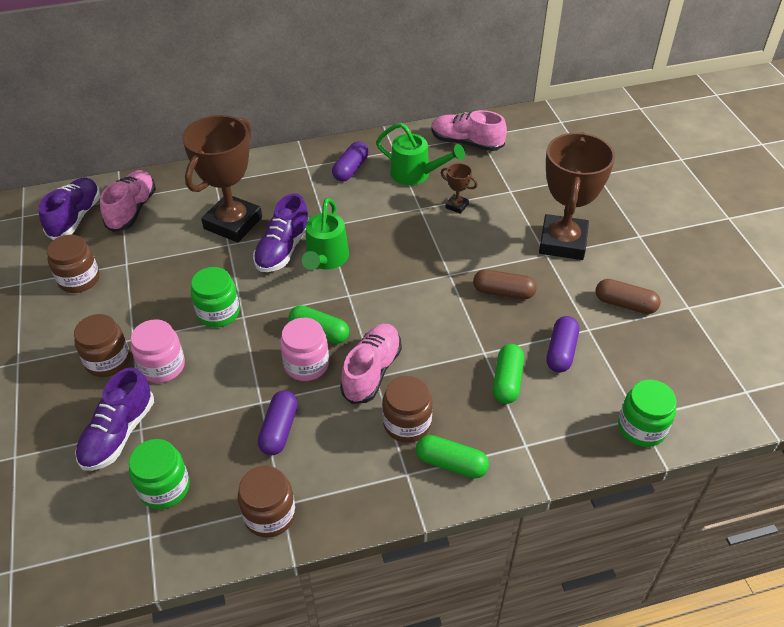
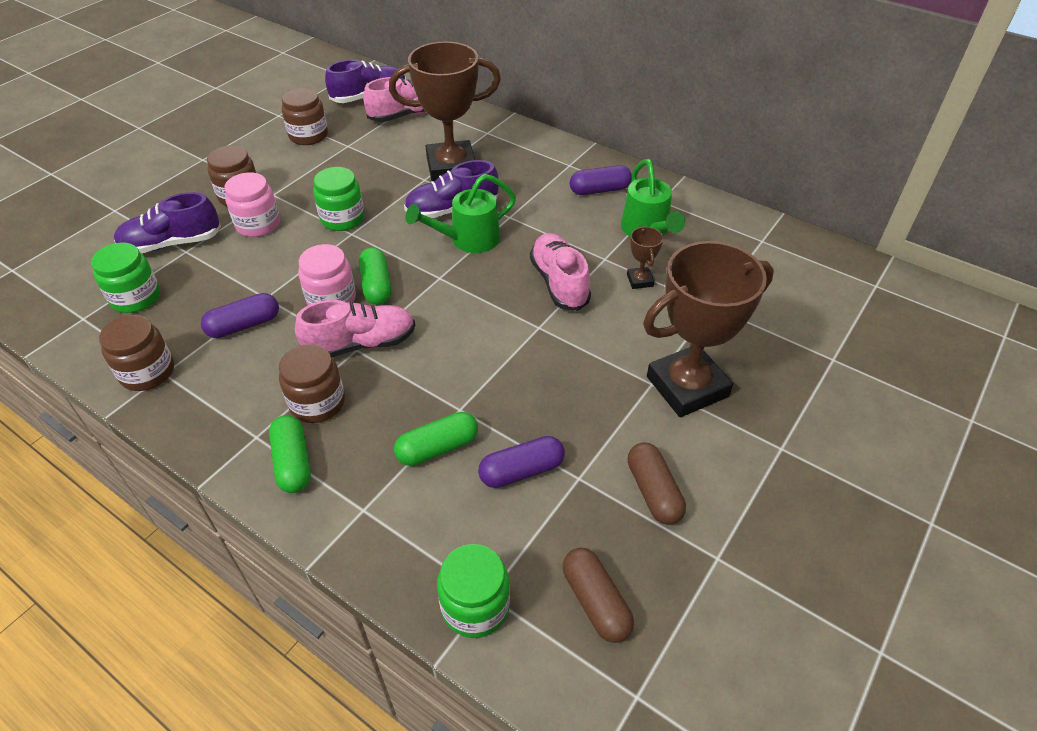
camera: 50 degrees right, 0 degrees up
pink shoe [431,110,507,151] -> pink shoe moved to [530,233,591,311]
brown capsule [473,269,537,299] -> brown capsule moved to [563,548,634,643]

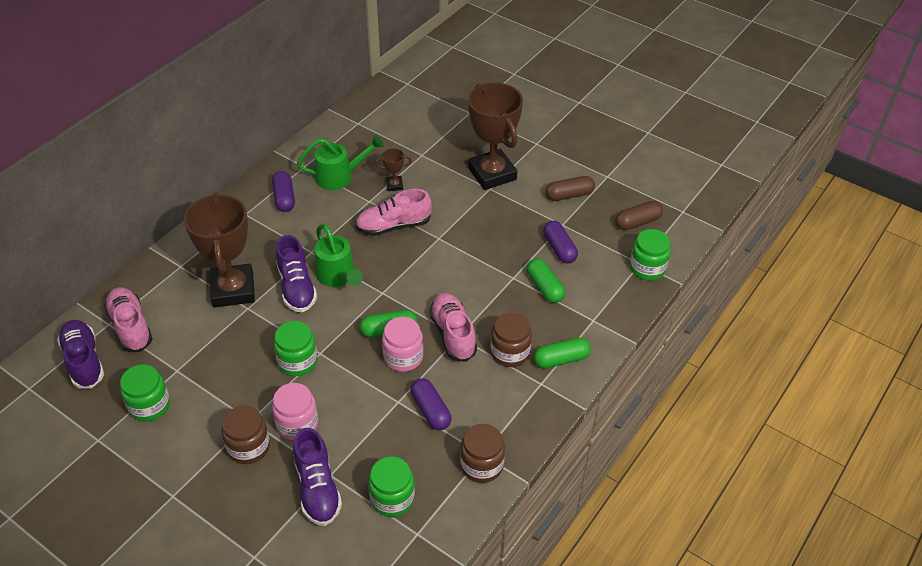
camera: 90 degrees left, 0 degrees up
brown jar [282,88,328,145] -> green jar [120,364,170,422]

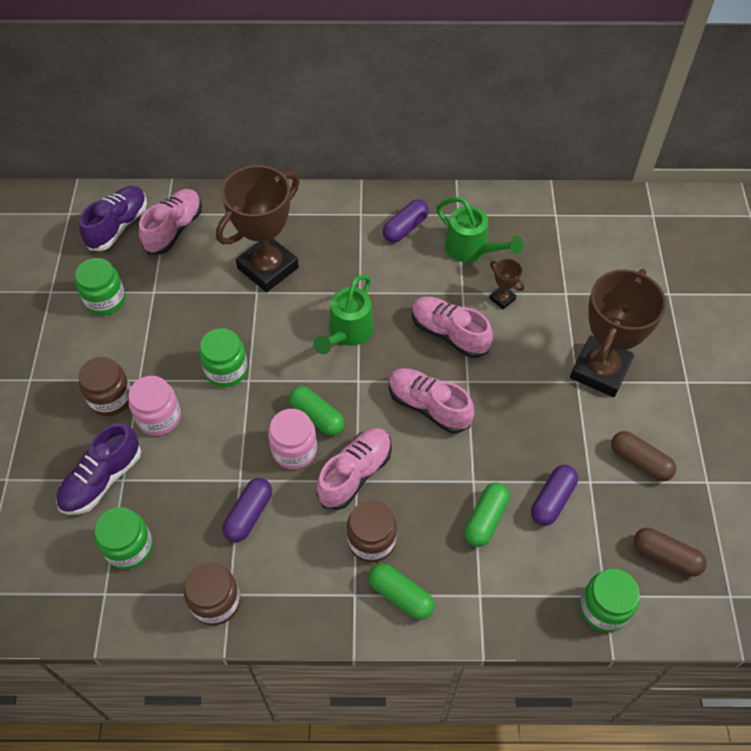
camera: 55 degrees right, 10 degrees up
purple shoe [276,235,317,312] -> none
none -> pink shoe [388,368,474,433]

